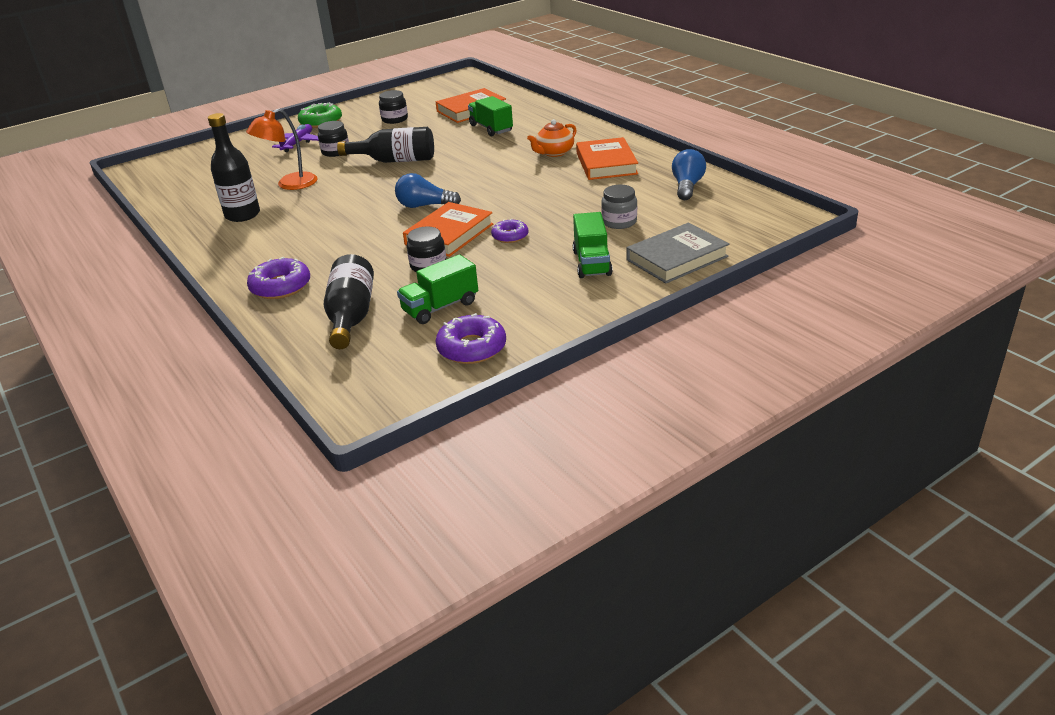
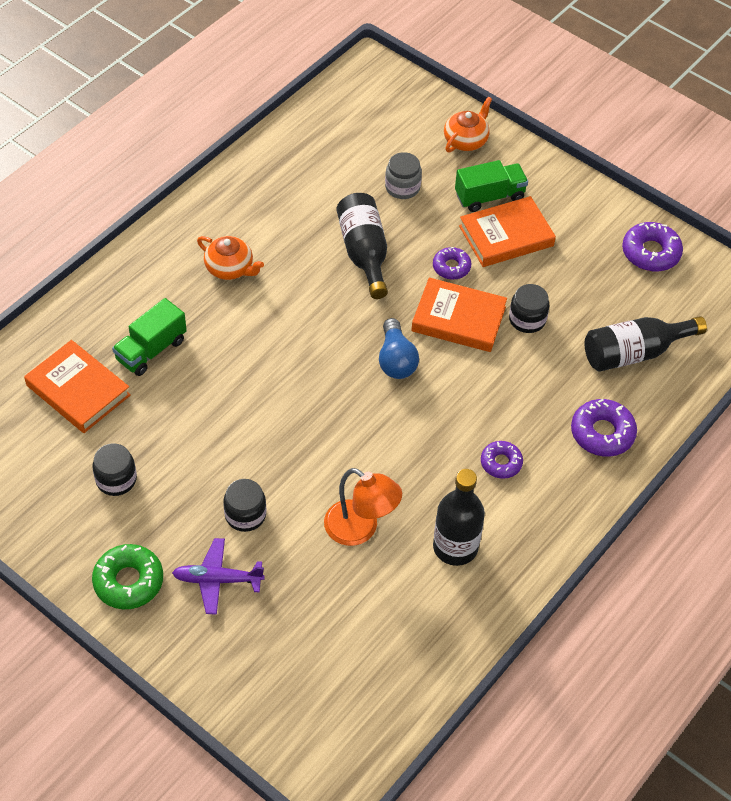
camera: 110 degrees left, 20 degrees up
black bottle [337,127,434,163] -> black bottle moved to [337,193,388,299]
green truck [397,254,478,324] -> none
orange book [576,137,638,180] -> orange book moved to [459,196,556,267]
grey book [627,223,729,283] -> orange teapot [444,97,492,153]
blue light bulb [672,149,706,200] -> none
none -> purple donut [481,441,523,479]

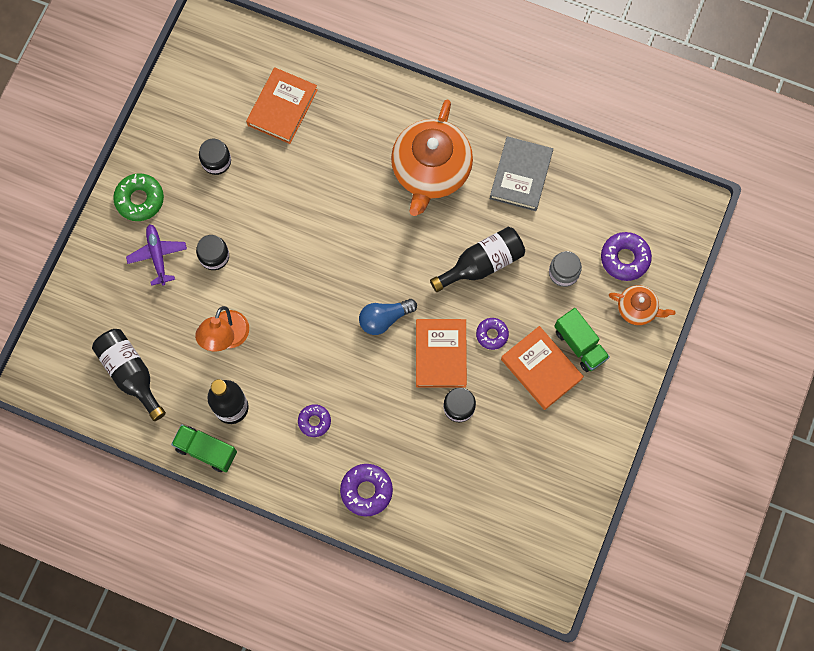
camera: 75 degrees right, 20 degrees up
green truck [112,298,187,376] -> green truck moved to [171,424,237,472]
orange teapot [197,236,264,280] -> orange teapot [391,99,473,216], size x2.04
black bottle [585,316,707,372] -> black bottle moved to [92,329,166,421]
purple donut [622,222,683,272] -> purple donut moved to [601,232,652,281]
none -> grey book [490,136,553,211]

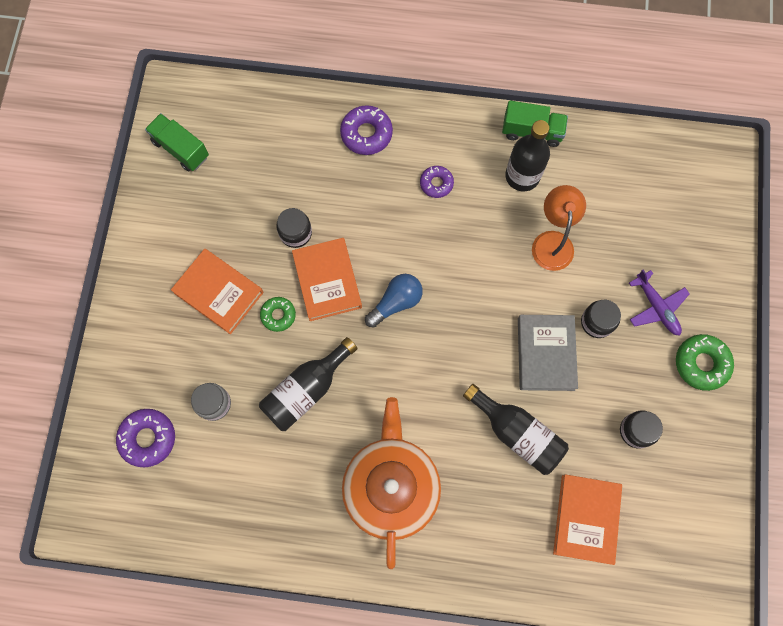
camera: 165 degrees right, 0 degrees up
black bottle [92,329,166,421] -> black bottle moved to [463,384,569,475]
purple donut [476,318,509,350] -> green donut [260,297,296,332]
grey book [490,136,553,211] -> grey book moved to [518,315,578,391]
green truck [554,308,610,372] -> green truck moved to [145,113,209,171]
orange teapot [609,285,675,325] -> none

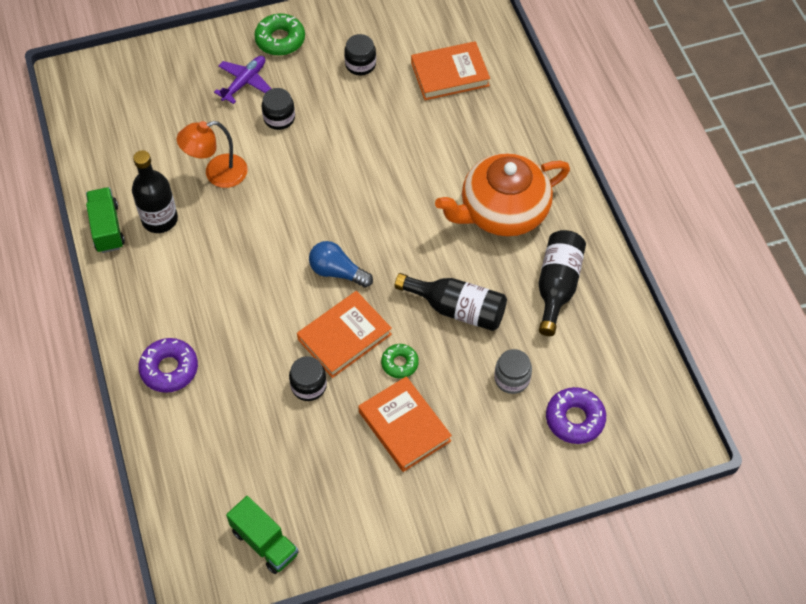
camera: 115 degrees left, 15 degrees down
green truck [145,113,209,171] -> green truck turned 60 degrees counterclockwise [226,496,299,574]
orange book [171,249,264,334] -> orange book turned 45 degrees counterclockwise [358,376,452,472]
purple donut [420,166,454,198] -> none
black bottle [463,384,569,475] -> black bottle moved to [538,230,586,336]
grey book [518,315,578,391] -> none

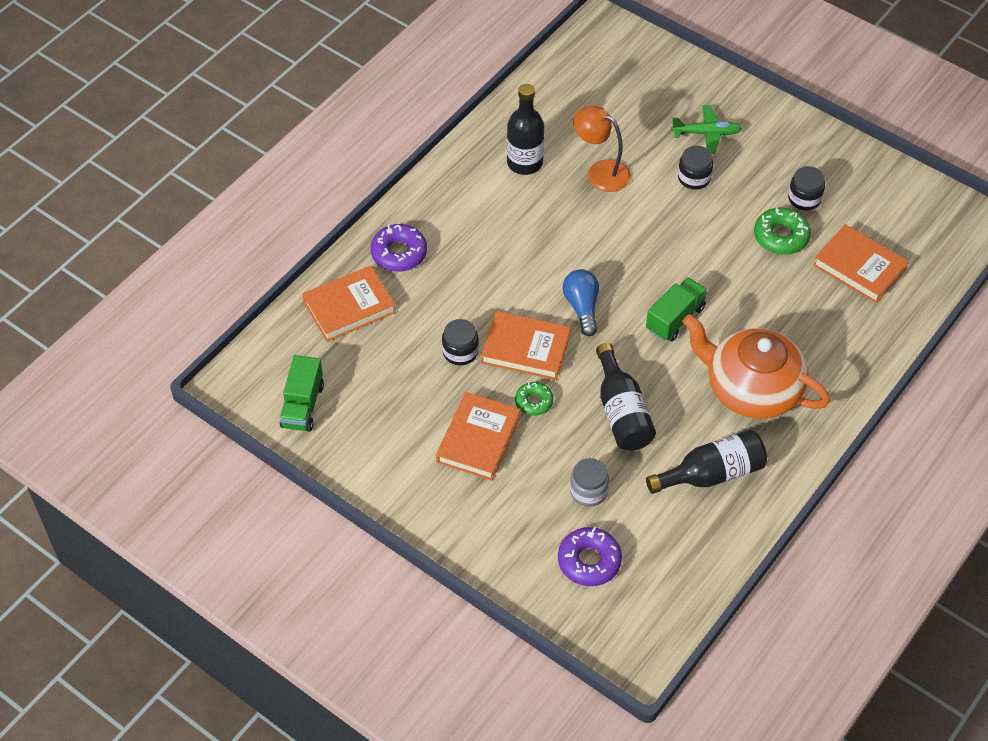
camera: 55 degrees right, 5 degrees down
green truck [86,187,125,253] -> green truck moved to [646,277,708,341]
purple plane [214,56,271,104] -> green plane [671,105,742,154]
green donut [254,14,305,56] -> green donut moved to [754,207,811,255]
none -> orange book [302,266,396,342]

